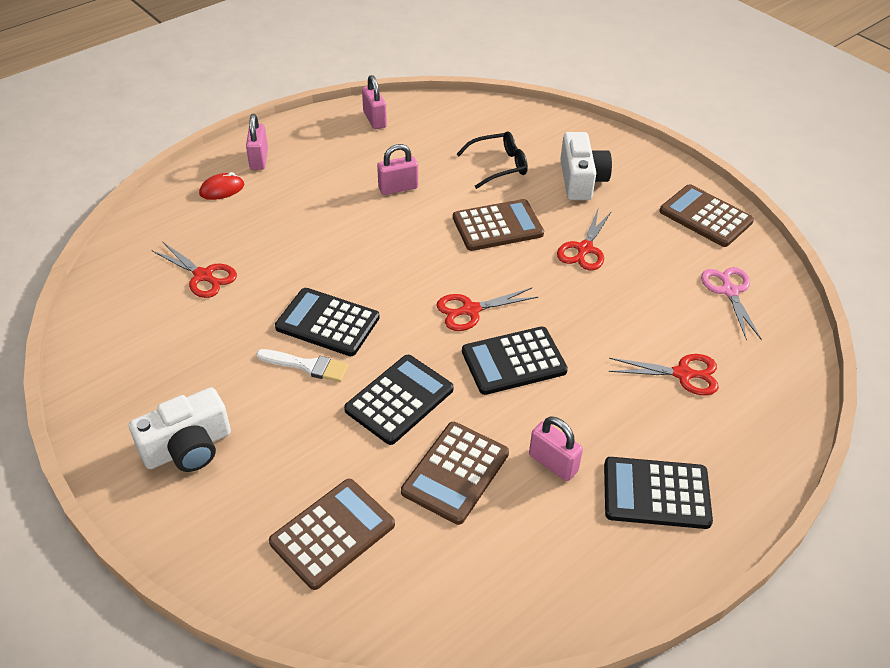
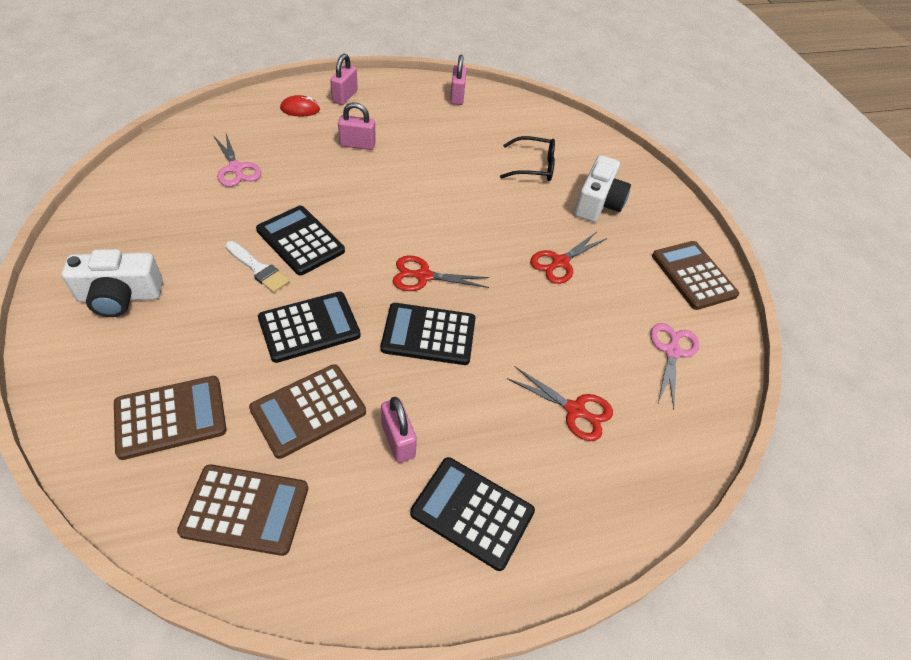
camera: 20 degrees right, 5 degrees up
red scissors [152,242,237,298] -> pink scissors [214,134,261,187]
pink padlock [377,144,418,195] -> pink padlock moved to [338,102,376,150]
brown calculator [453,199,544,251] -> brown calculator moved to [177,464,308,556]

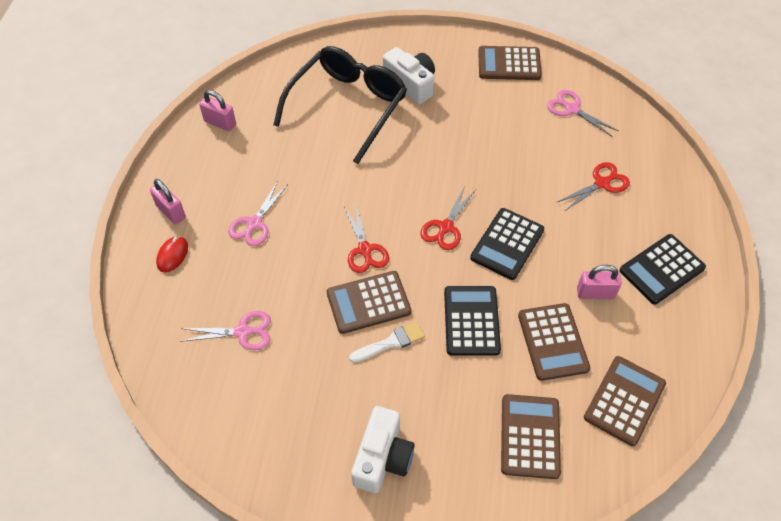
camera: 60 degrees left, 5 degrees up
black calculator [256,205,345,275] -> brown calculator [327,271,411,334]
pink padlock [338,102,376,150] -> pink scissors [228,181,288,246]
black glasses [500,136,555,181] -> black glasses [273,46,407,164], size x2.00
red scissors [530,232,607,284] -> red scissors moved to [344,205,389,273]

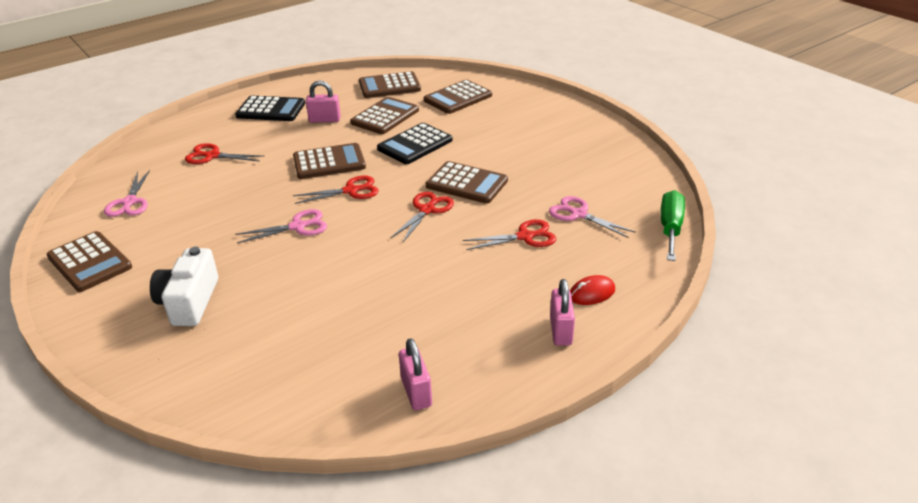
camera: 135 degrees left, 20 degrees down
pink scissors [228,181,288,246] -> pink scissors moved to [235,209,327,243]
black glasses [273,46,407,164] -> none
white brush [349,321,425,363] -> none
white camera [351,406,415,493] -> none
black calculator [470,208,544,280] -> brown calculator [293,143,366,179]
pink padlock [577,265,622,299] -> pink padlock turned 45 degrees counterclockwise [306,81,341,122]
none -> red scissors [463,219,556,250]
none -> green screwdriver [661,190,685,261]

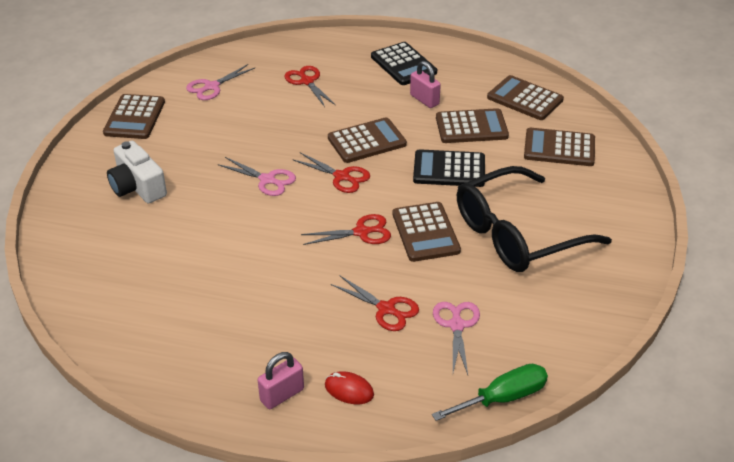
camera: 50 degrees right, 5 degrees up
white camera [150,247,218,326] -> white camera turned 90 degrees counterclockwise [107,141,167,203]
brown calculator [293,143,366,179] -> brown calculator turned 60 degrees counterclockwise [328,117,407,163]
pink padlock [399,338,432,410] -> none
none -> black glasses [457,166,612,272]

